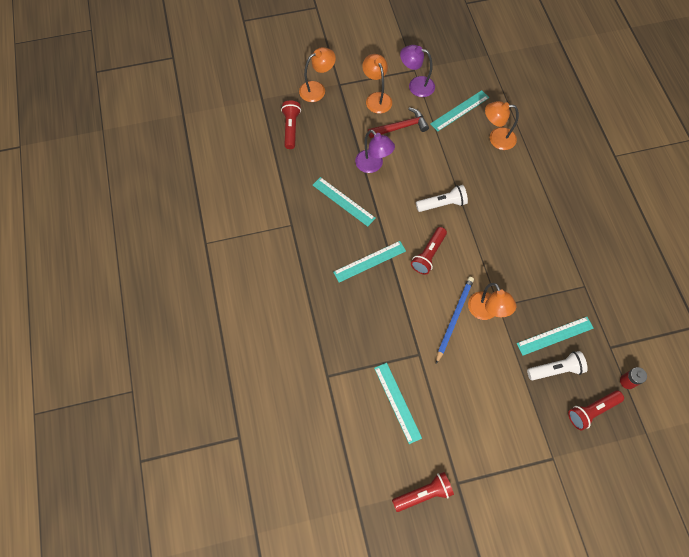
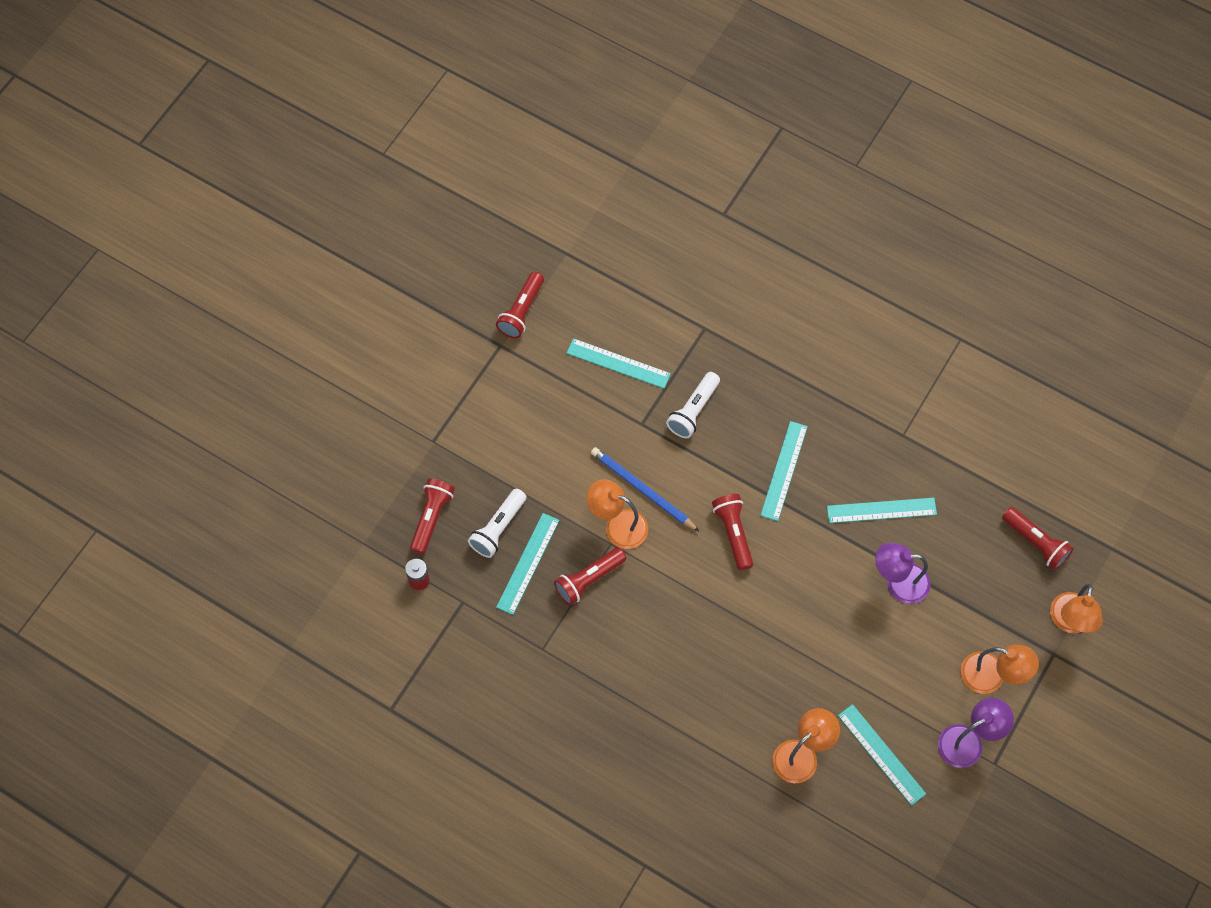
camera: 135 degrees right, 0 degrees up
red hammer [368,107,429,138] -> none
white flashlight [416,185,468,212] -> white flashlight moved to [666,372,720,438]
turquoise ruler [430,90,489,132] -> turquoise ruler turned 45 degrees counterclockwise [838,704,926,806]
blue pencil [436,277,474,364] -> blue pencil turned 150 degrees clockwise [591,447,699,531]
none -> red flashlight [554,547,626,606]

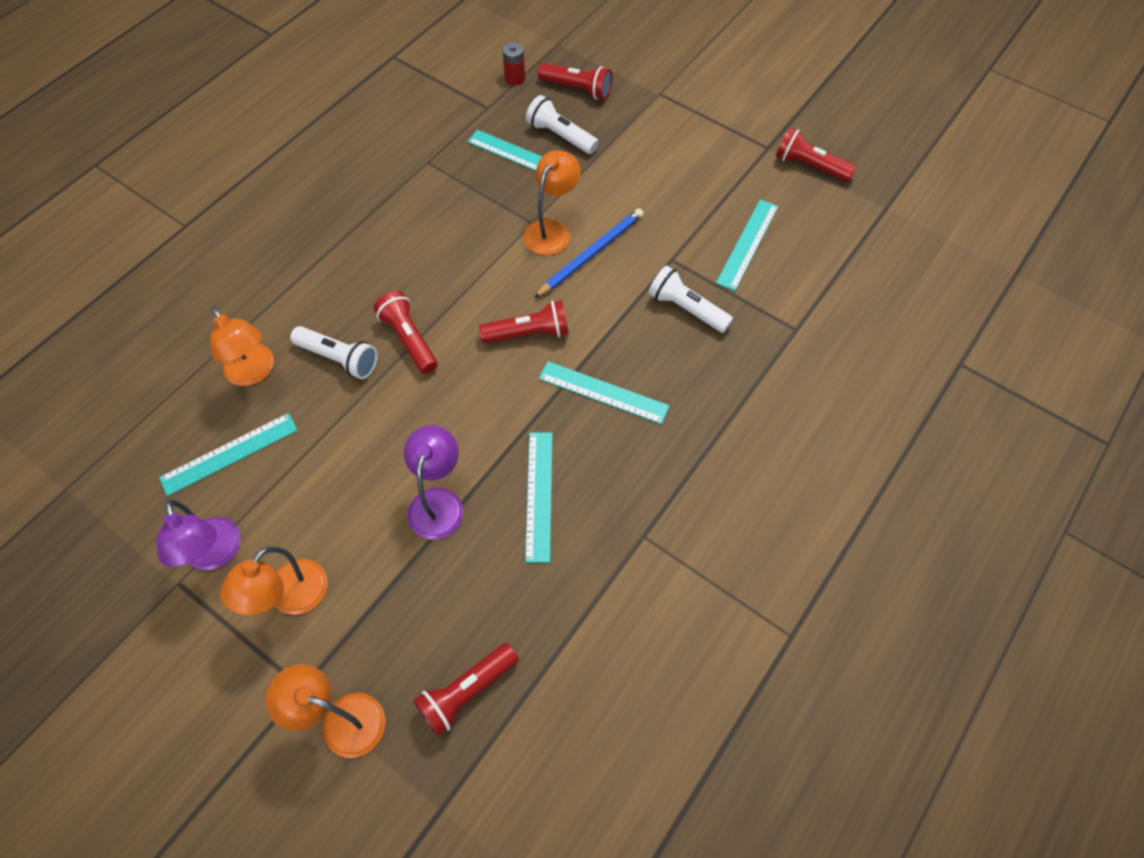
camera: 95 degrees right, 5 degrees down
red flashlight [554,547,626,606] -> red flashlight moved to [374,291,437,374]
none -> white flashlight [290,326,378,379]

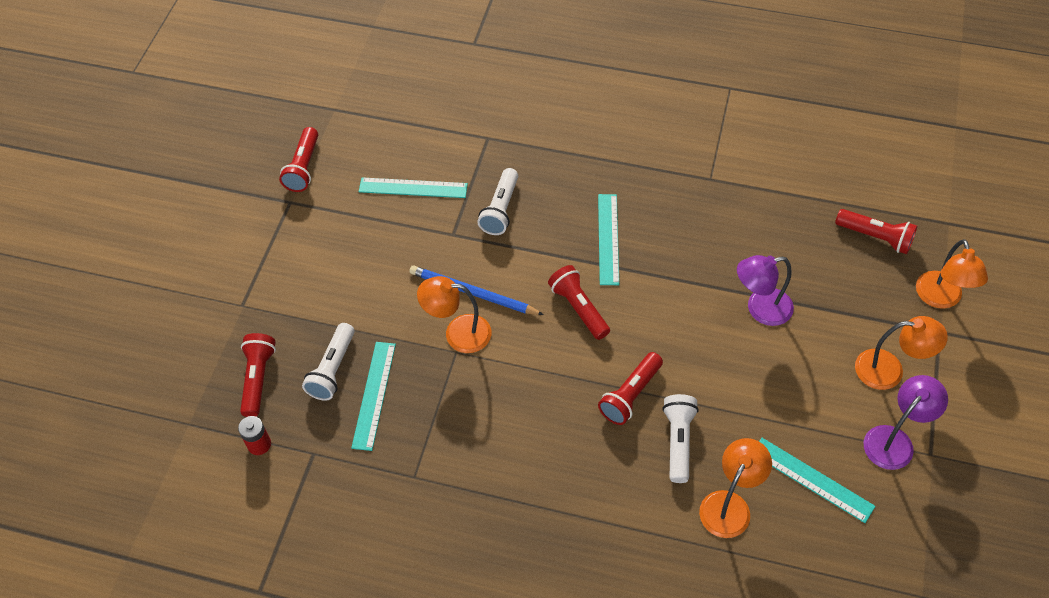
camera: 110 degrees left, 5 degrees down
turquoise ruler [525,432,553,563] -> none

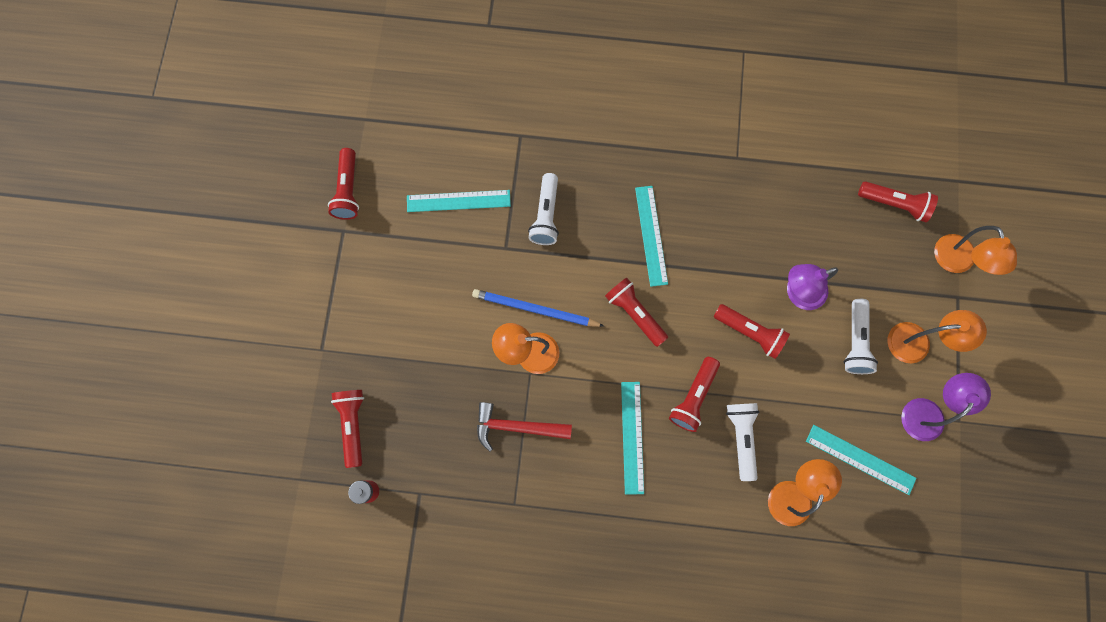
camera: 10 degrees left, 20 degrees up
white flashlight [302,323,355,401] -> white flashlight moved to [844,299,878,374]
turquoise ruler [351,342,396,451] -> turquoise ruler moved to [621,382,644,495]
none -> red hammer [477,402,572,452]
none -> red flashlight [713,304,790,359]

